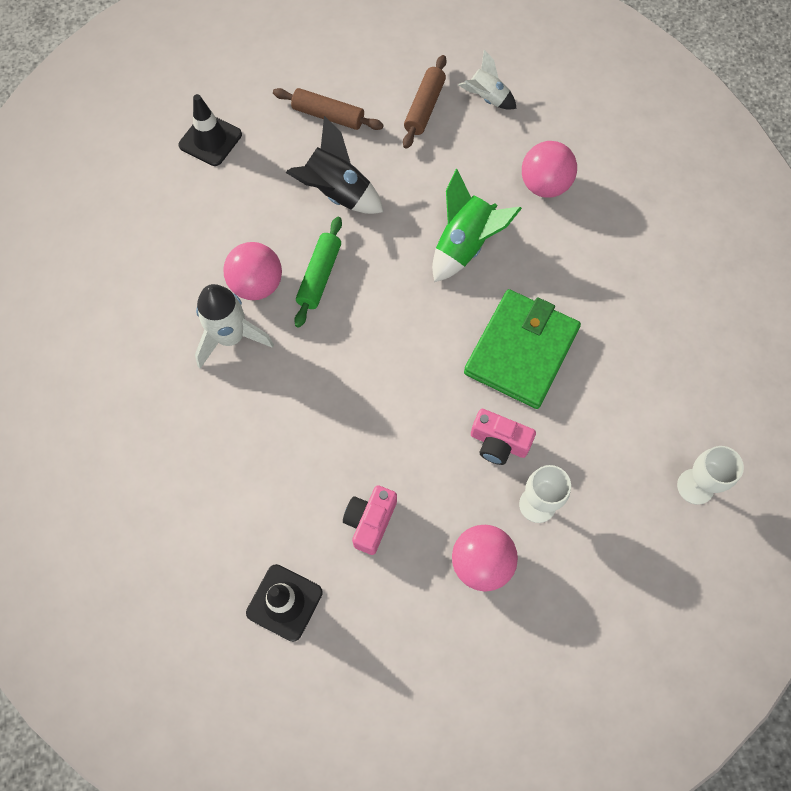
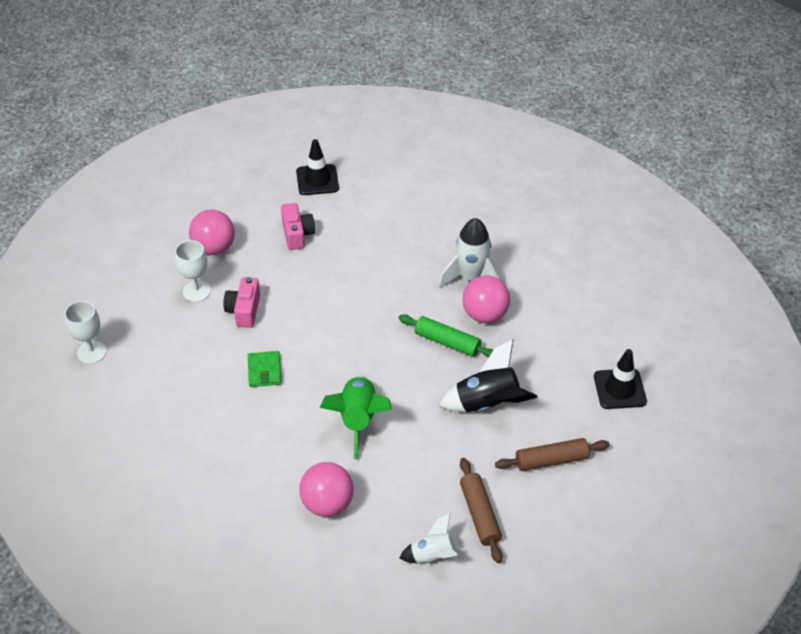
camera: 145 degrees right, 20 degrees down
green rolling pin [294,217,342,328] -> green rolling pin turned 45 degrees counterclockwise [398,314,493,358]
green wallet [464,289,581,409] -> green wallet [248,351,282,387], size x0.46
pink camera [471,409,536,465] -> pink camera turned 75 degrees counterclockwise [223,277,260,328]

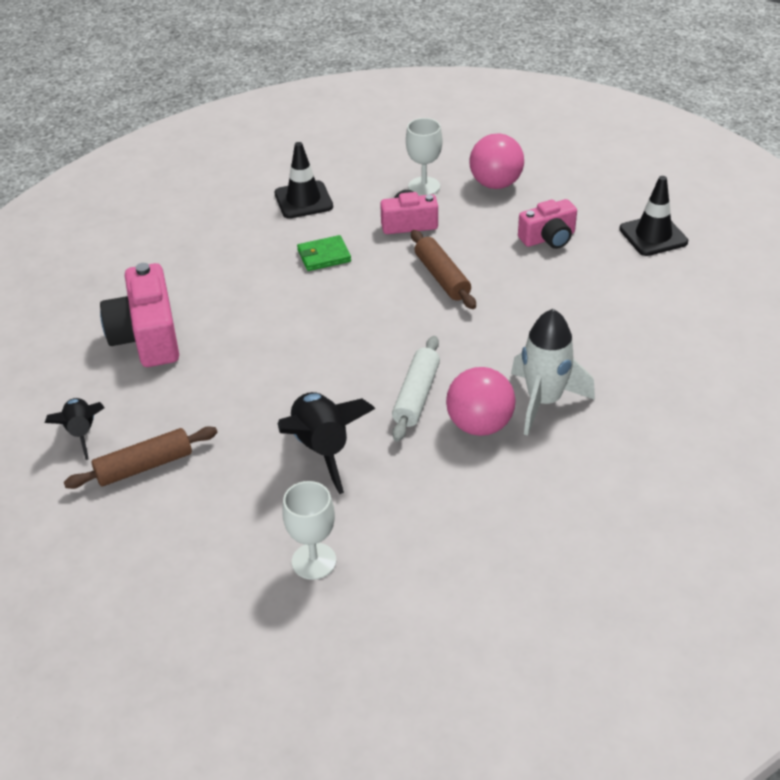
camera: 80 degrees right, 5 degrees down
white goblet [65,301,107,364] -> white goblet moved to [282,481,336,580]
pink ball [299,462,354,517] -> pink camera [100,263,179,367]
green rocket [320,375,392,459] -> none
green rolling pin [398,314,493,358] -> white rolling pin [392,336,440,442]
white rocket [400,513,468,563] -> black rocket [45,398,105,460]
brown rolling pin [495,438,610,471] -> brown rolling pin moved to [411,230,476,309]
black traffic cone [594,349,647,409] -> black traffic cone moved to [274,142,333,219]

